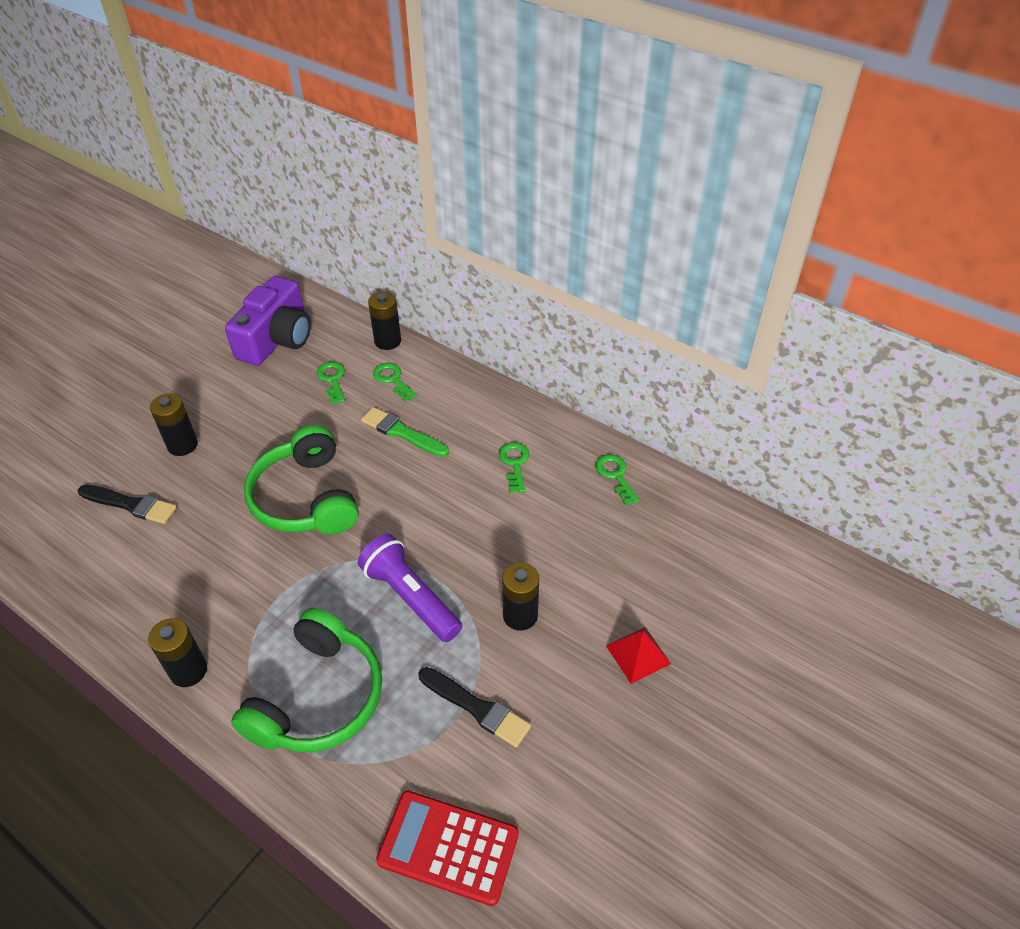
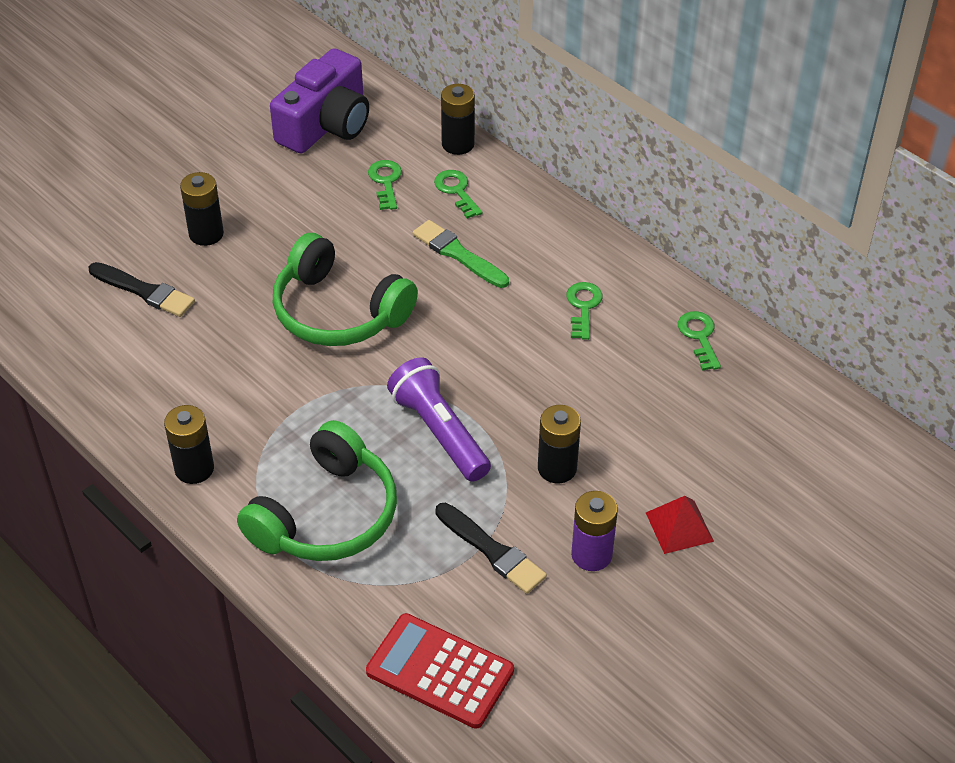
camera: 10 degrees right, 0 degrees up
green headphones [244,425,359,534] -> green headphones turned 45 degrees counterclockwise [273,233,418,346]
none -> purple battery [571,491,618,571]

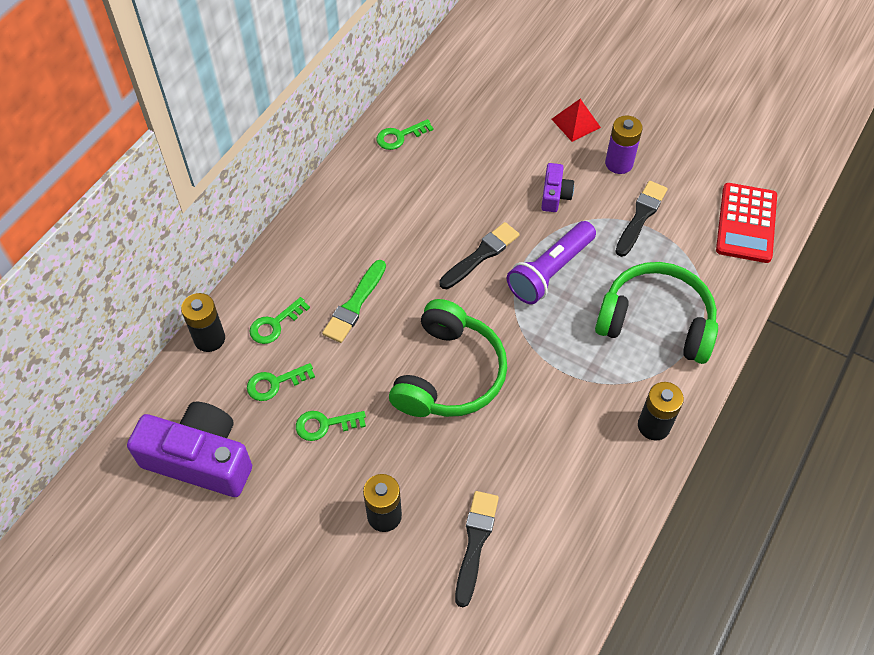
camera: 105 degrees left, 10 degrees up
black battery [538,405,581,483] -> purple camera [541,163,574,212]
green key [567,282,603,340] -> green key moved to [296,411,366,441]
none -> black brush [439,222,519,289]

